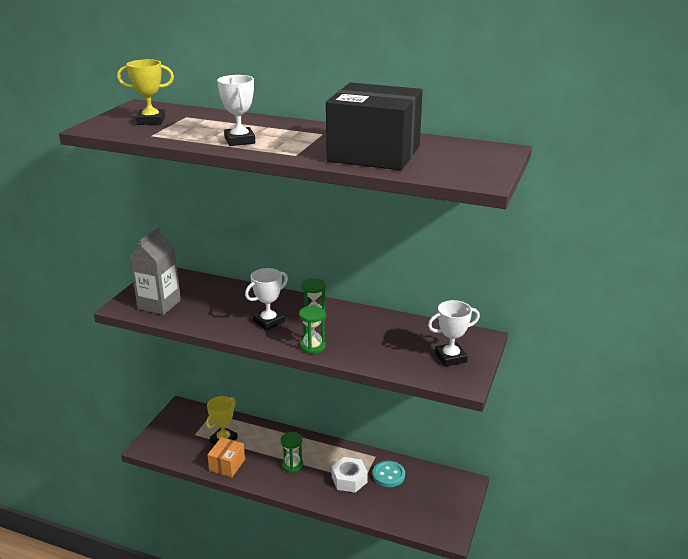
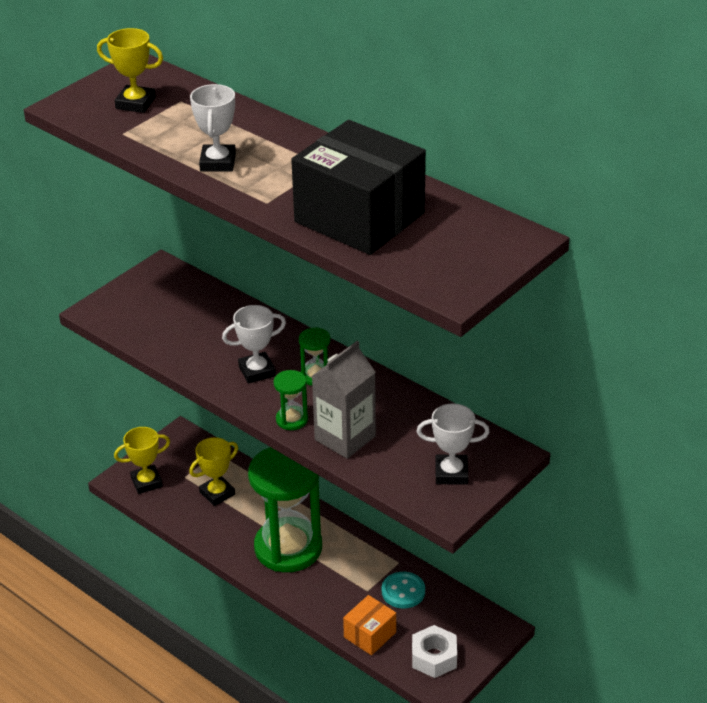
camera: 20 degrees right, 10 degrees up
grey carton [129,227,181,315] -> grey carton moved to [312,341,376,459]
orange box [207,437,245,477] -> orange box moved to [343,595,396,655]
green hourglass [281,432,303,473] -> green hourglass [248,447,322,572], size x2.40
white nut [332,457,368,493] -> white nut moved to [412,625,457,678]
none -> yellow trophy [114,427,170,494]

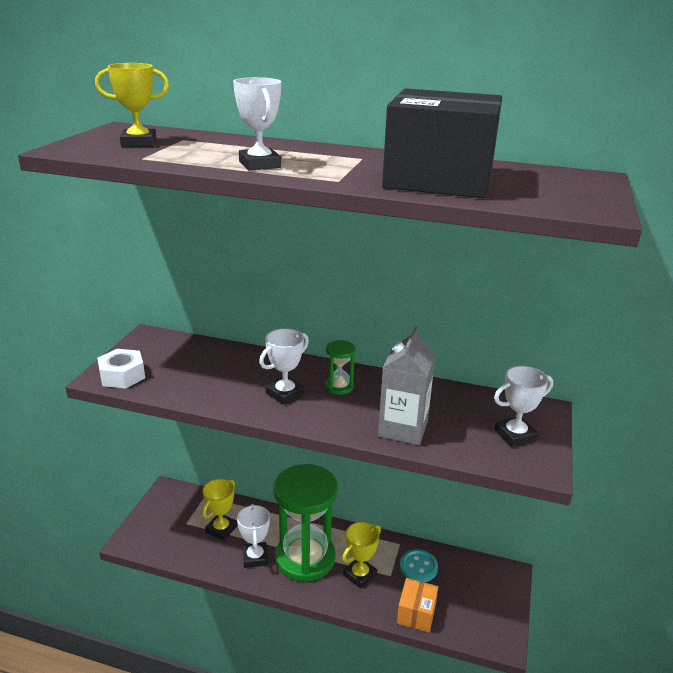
camera: 25 degrees left, 10 degrees down
yellow trophy [114,427,170,494] -> yellow trophy moved to [342,522,381,589]
green hourglass [274,370,308,430] -> none
white nut [412,625,457,678] -> white nut moved to [97,349,145,389]
none -> white trophy [237,504,270,568]

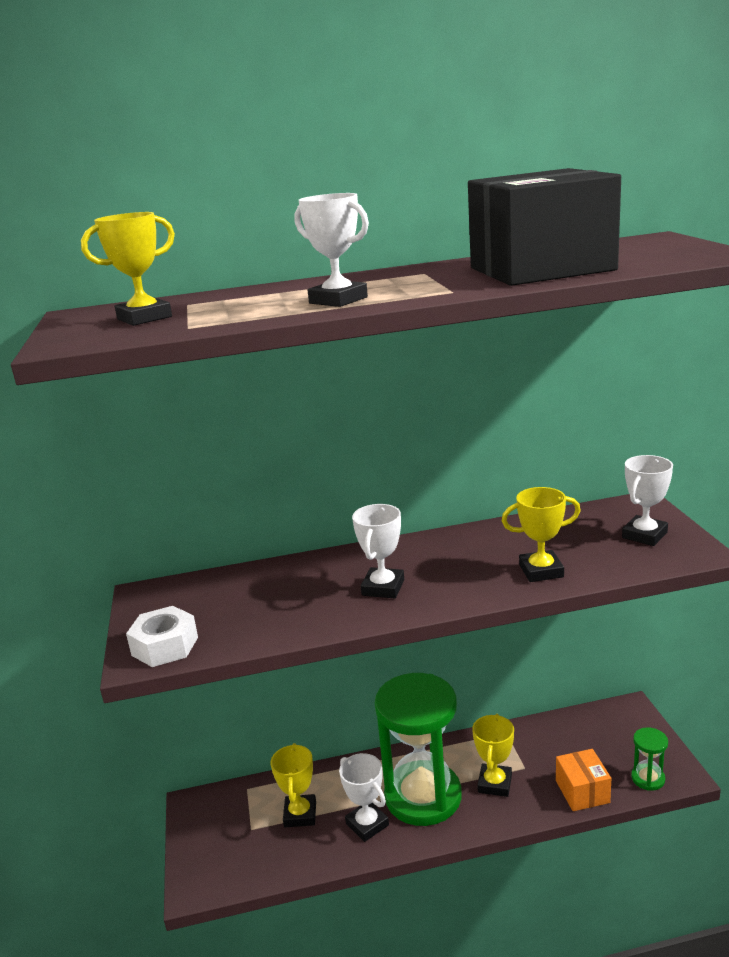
camera: 25 degrees left, 5 degrees down
green hourglass [325,340,356,395] -> green hourglass moved to [631,727,668,791]
grey carton [378,326,436,445] -> yellow trophy [502,487,581,582]
turquoise button [400,549,438,582] -> none

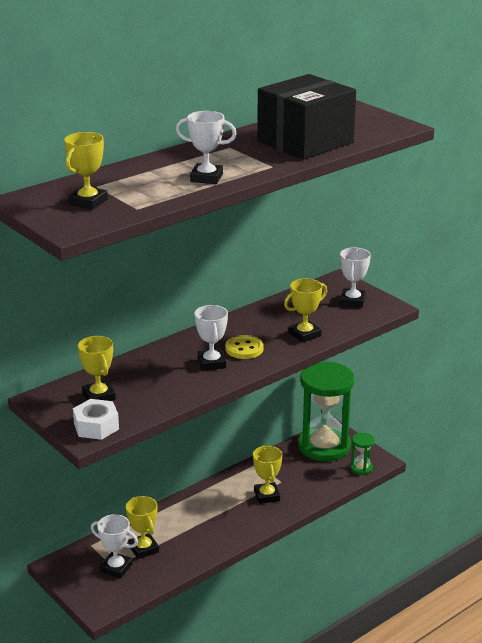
camera: 30 degrees left, 5 degrees up
white trophy [339,753,389,842] -> white trophy moved to [91,514,138,579]
green hourglass [375,673,462,826] -> green hourglass moved to [298,361,355,462]
orange box [556,749,611,811] -> none
none -> yellow trophy [78,336,116,401]
none -> yellow button [226,335,263,359]

